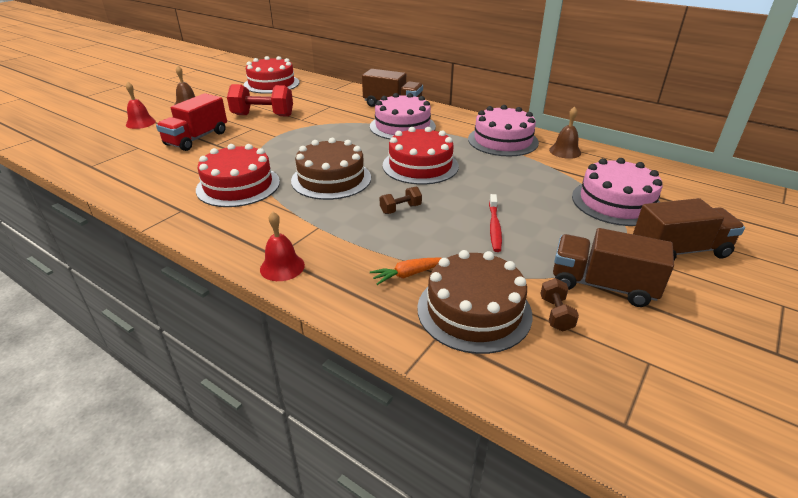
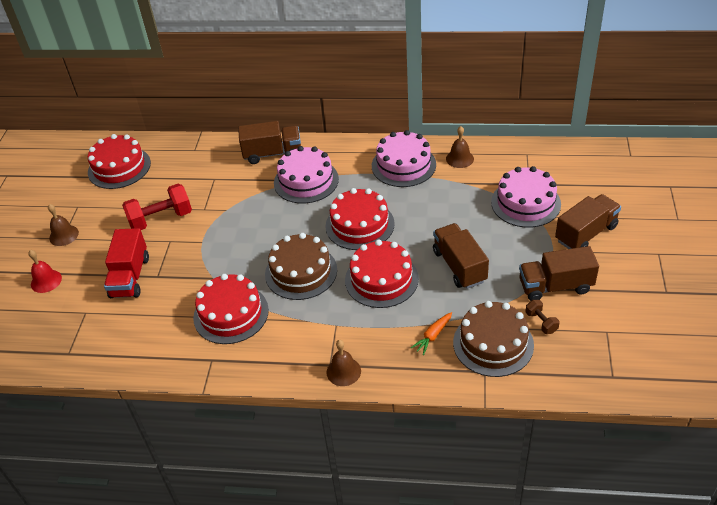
camera: 25 degrees left, 10 degrees up
red bell [260,211,305,281] -> brown bell [326,340,361,386]
brown dumbbell [380,187,422,214] -> red cake [345,240,419,308]
red toothbrush [489,194,502,252] -> brown truck [433,223,489,289]

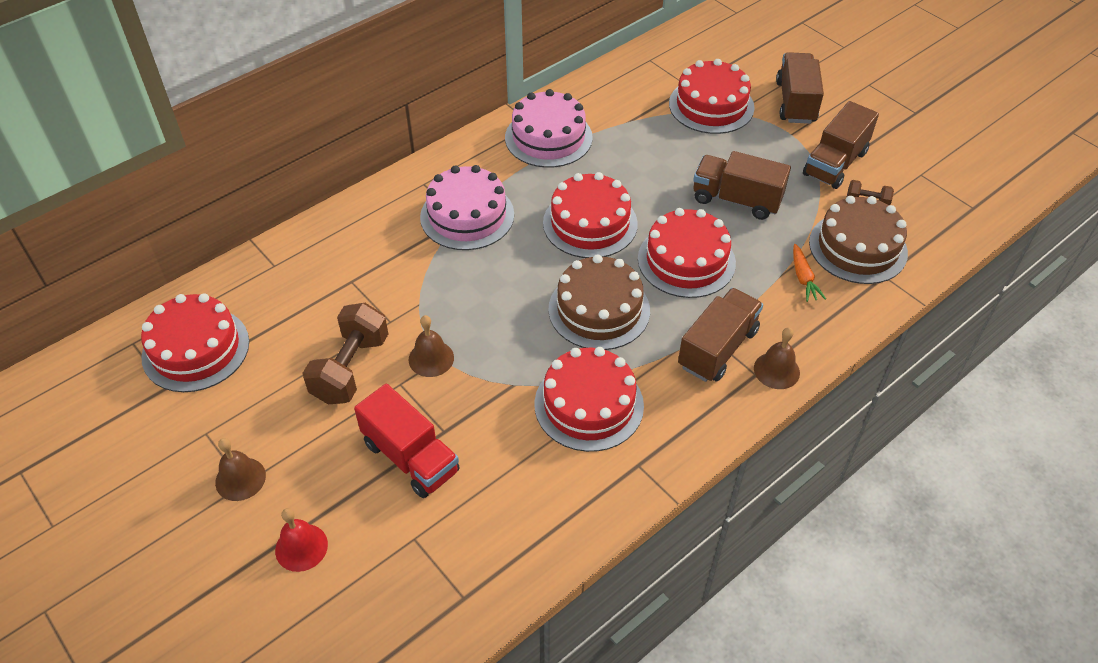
camera: 50 degrees left, 5 degrees up
red dumbbell [122,184,192,230] -> brown dumbbell [302,303,388,404]
brown truck [238,121,301,164] -> brown truck moved to [678,288,763,382]
brown bell [446,126,474,168] -> brown bell moved to [409,315,454,377]
pink cake [491,166,561,228] -> red cake [669,59,755,134]

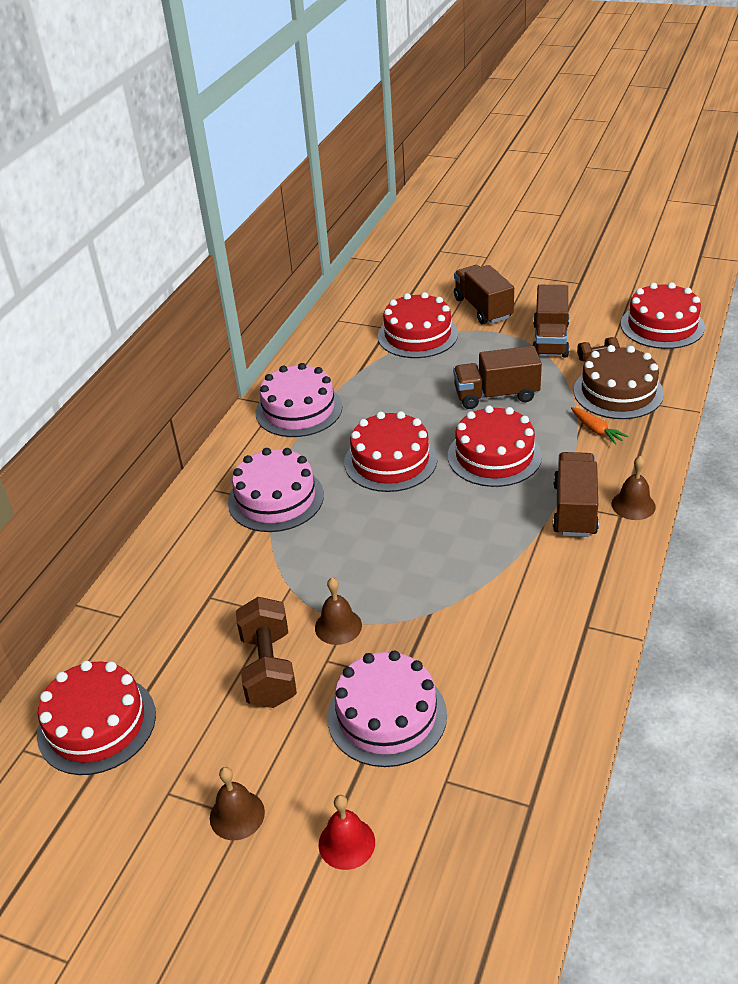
camera: 25 degrees left, 10 degrees down
red truck [354,384,460,498] -> pink cake [327,651,447,767]
red cake [534,347,644,452] -> red cake moved to [620,282,705,349]
brown cake [548,254,650,350] -> none

